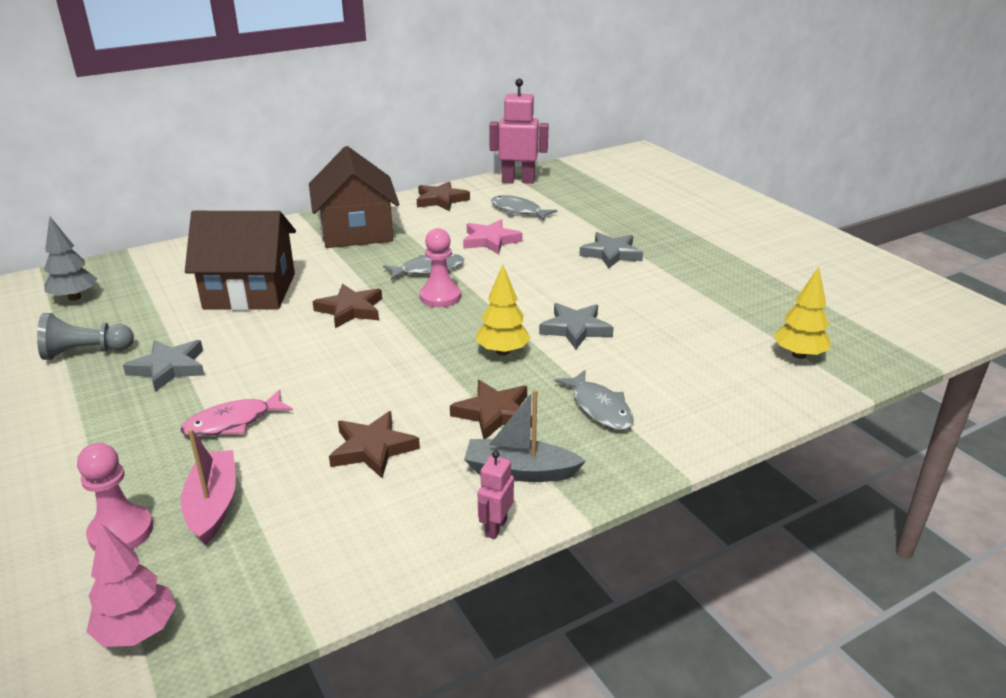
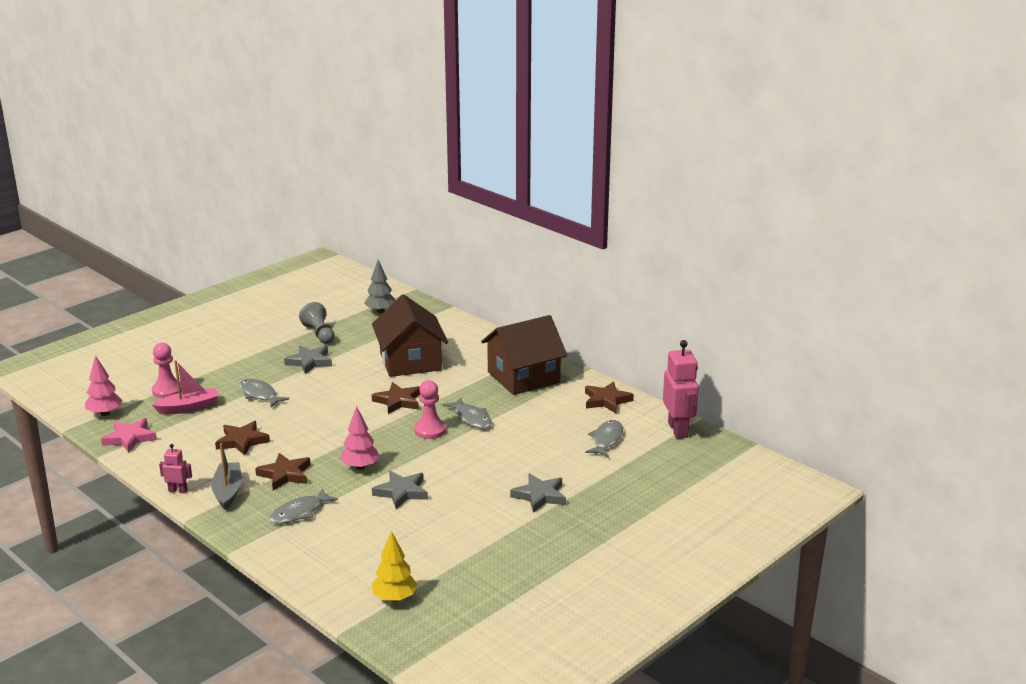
camera: 75 degrees right, 5 degrees down
pink fish [180,389,293,437] -> grey fish [239,379,289,407]
pink star [463,220,523,254] -> pink star moved to [101,418,157,453]
yellow tree [476,264,530,356] -> pink tree [340,406,380,470]

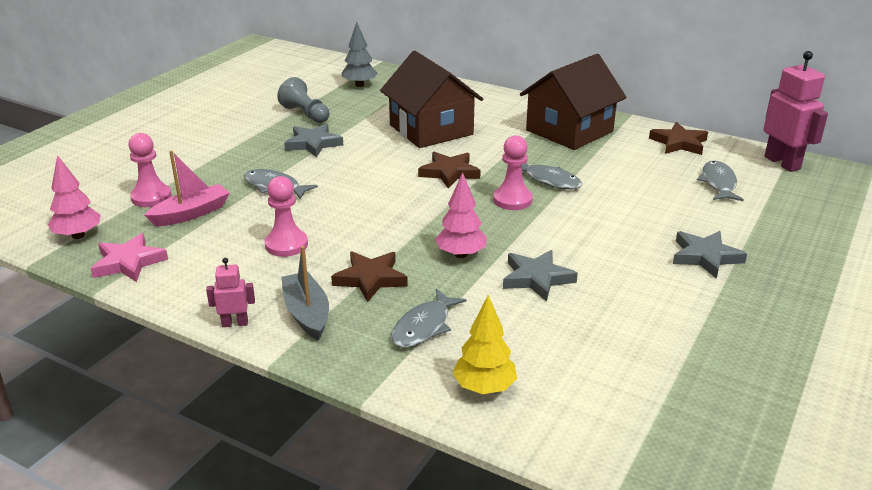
camera: 15 degrees left, 5 degrees up
brown star [215,421,270,456] -> pink pawn [265,176,308,257]
yellow tree [372,531,418,602] -> yellow tree moved to [453,295,517,394]

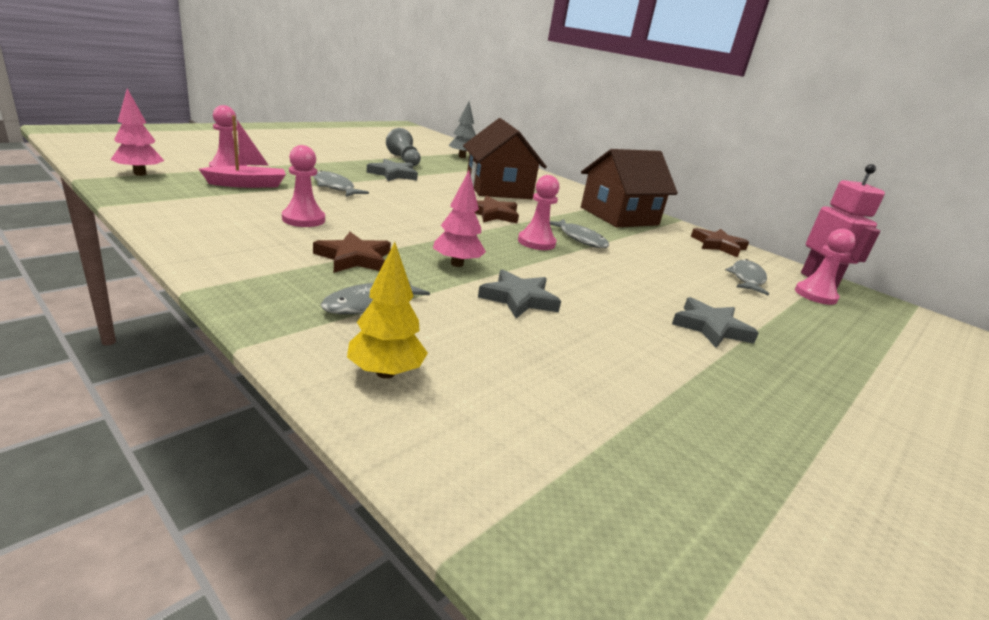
camera: 10 degrees right, 5 degrees down
pink star [91,233,168,282] -> none
pink robot [206,258,255,327] -> none
grey boat [281,246,329,340] -> none
none -> pink pawn [795,229,856,305]

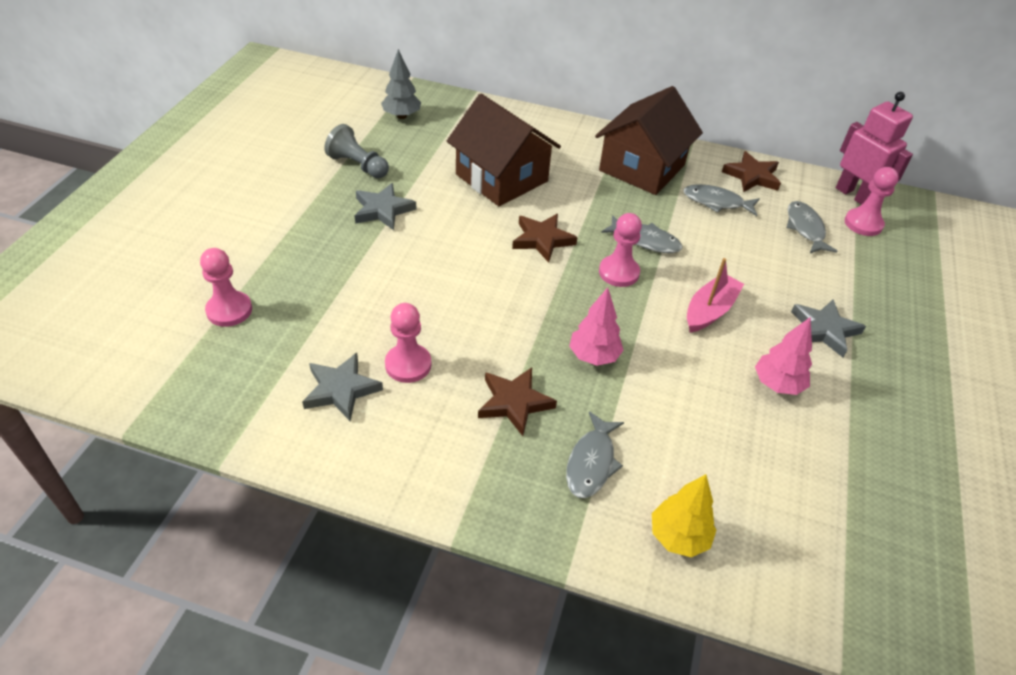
camera: 25 degrees left, 20 degrees up
pink tree [110,88,164,176] -> pink tree moved to [755,317,812,395]
pink boat [199,115,286,188] -> pink boat moved to [687,258,744,333]
grey fish [313,171,369,197] -> grey fish moved to [684,184,759,216]
grey star [478,269,561,318] -> grey star moved to [302,353,383,421]

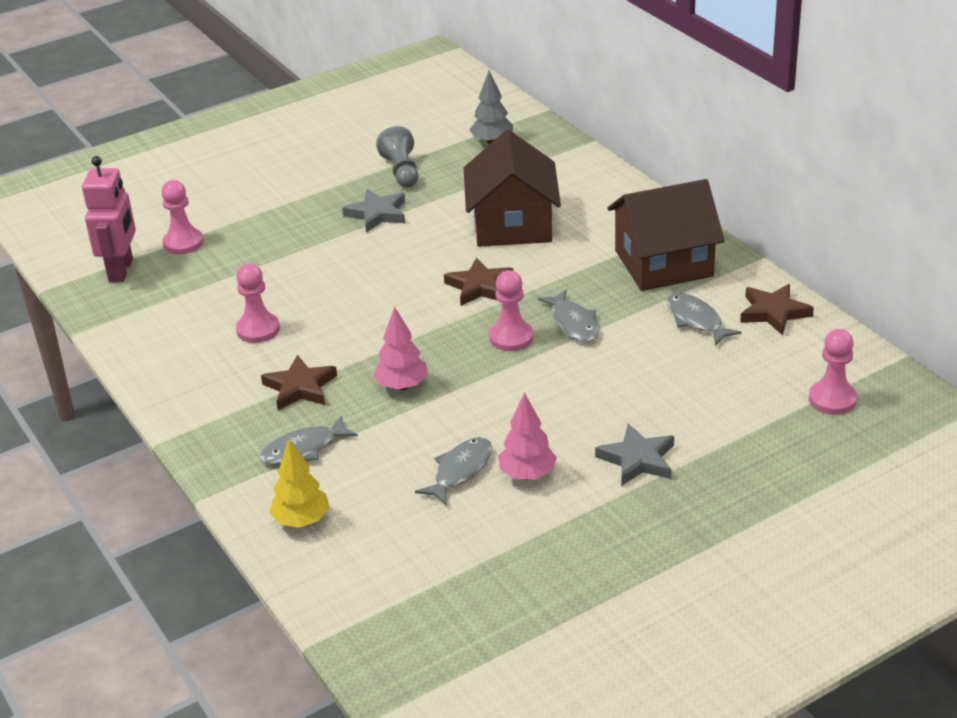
camera: 45 degrees right, 10 degrees down
grey star [302,353,383,421] -> none
pink boat [687,258,744,333] -> none
grey fish [787,201,838,254] -> grey fish moved to [415,437,492,505]
pink robot [836,92,913,205] -> pink robot moved to [82,156,136,282]

